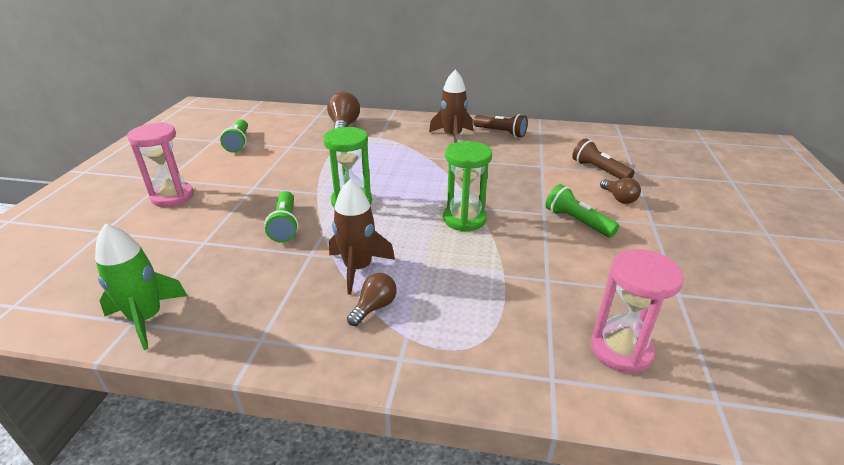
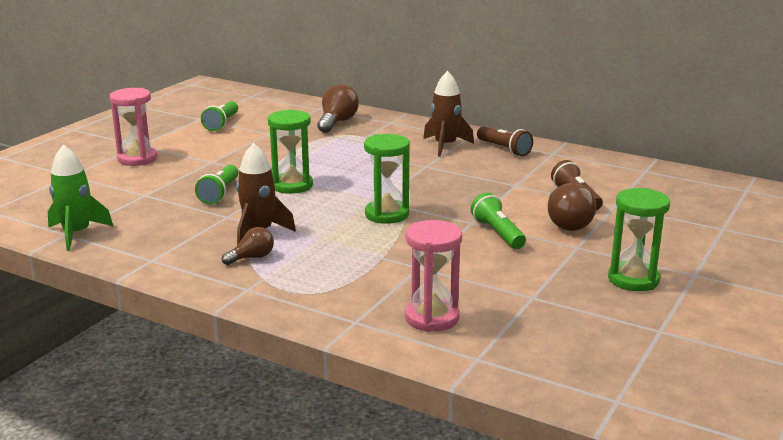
camera: 20 degrees right, 10 degrees down
brown light bulb [600,178,641,204] -> brown light bulb [548,183,596,231], size x1.64
none -> green hourglass [608,188,670,291]

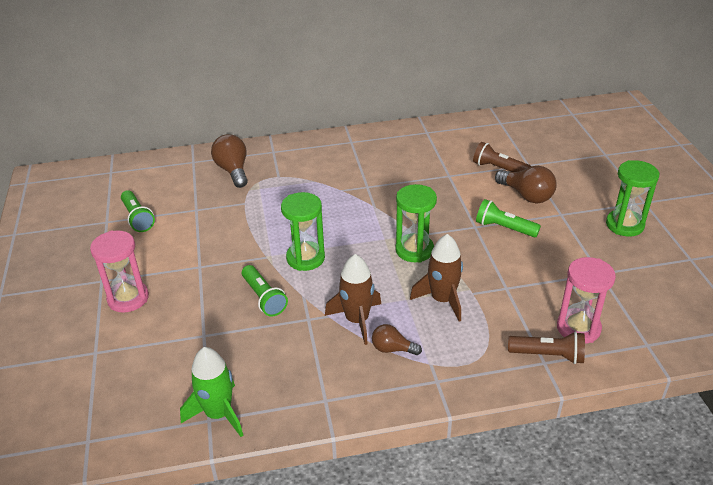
camera: 40 degrees left, 15 degrees up
brown light bulb [222,227,274,265] -> brown light bulb turned 90 degrees counterclockwise [372,324,422,355]
brown rocket [423,71,474,157] -> brown rocket moved to [410,234,463,321]
brown flashlight [477,127,533,156] -> brown flashlight moved to [508,332,585,364]

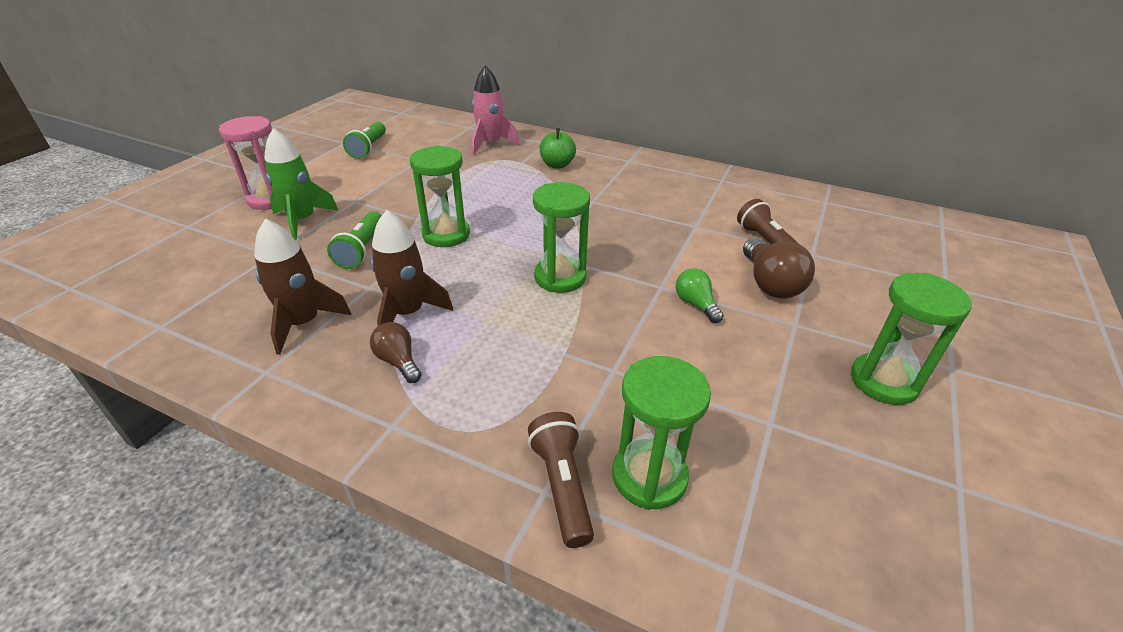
camera: 35 degrees right, 0 degrees up
green rocket [180,347,243,437] -> green rocket moved to [265,128,339,240]
brown light bulb [211,134,248,188] -> pink rocket [472,65,520,155]
brown rocket [410,234,463,321] -> brown rocket moved to [254,218,351,355]
green flashlight [476,199,541,237] -> green light bulb [676,268,724,323]
brown flashlight [508,332,585,364] -> brown flashlight turned 150 degrees counterclockwise [528,412,594,548]
pink hourglass [557,257,616,344] -> green hourglass [612,356,711,510]
none -> green apple [539,128,576,169]

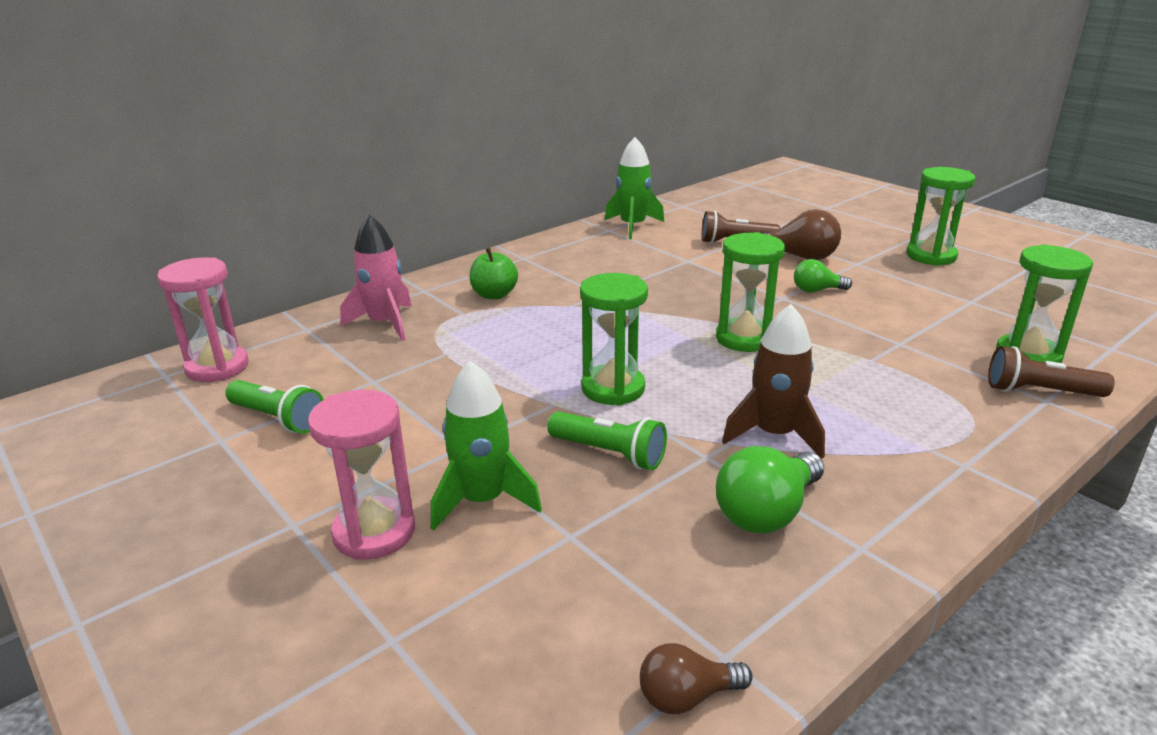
camera: 65 degrees left, 10 degrees down
brown rocket [254,218,351,355] -> green light bulb [716,446,824,533]
brown light bulb [370,322,422,383] -> brown light bulb moved to [640,643,753,714]
none -> pink hourglass [157,257,249,382]
none -> green rocket [605,137,664,239]

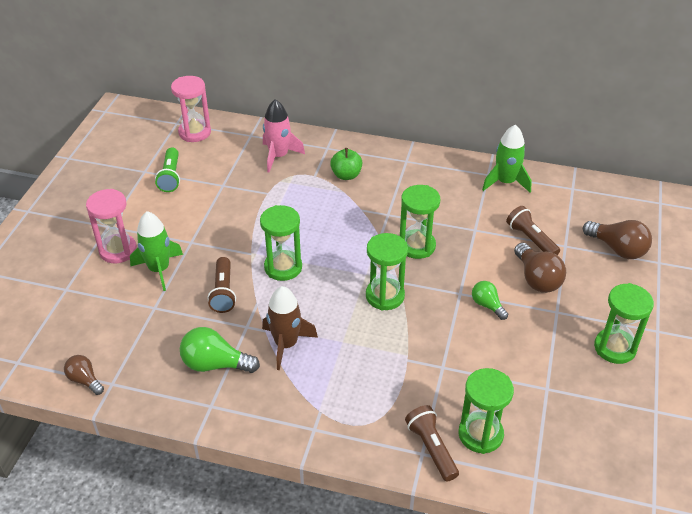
camera: 55 degrees right, 15 degrees up
green flashlight [547,411,667,470] -> brown flashlight [207,257,236,313]
none -> green hourglass [400,185,440,259]
none -> brown light bulb [583,220,652,259]

